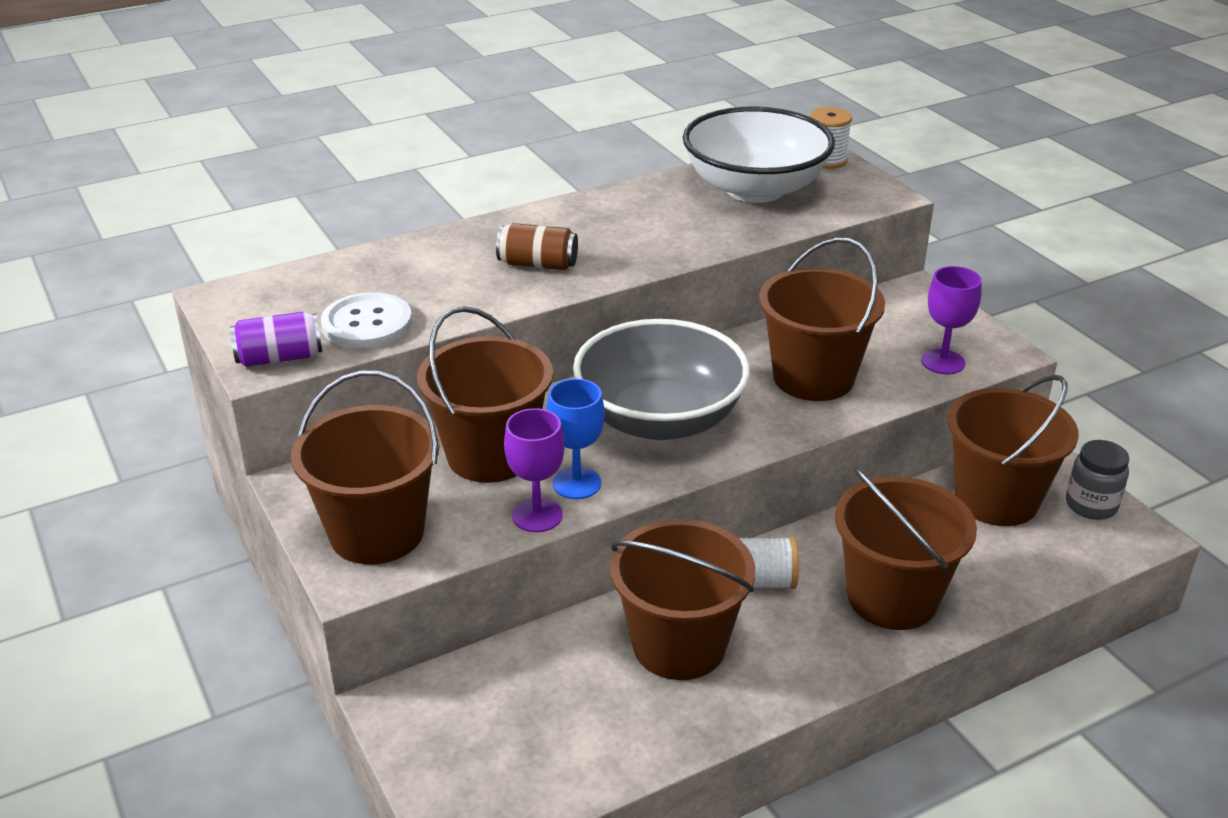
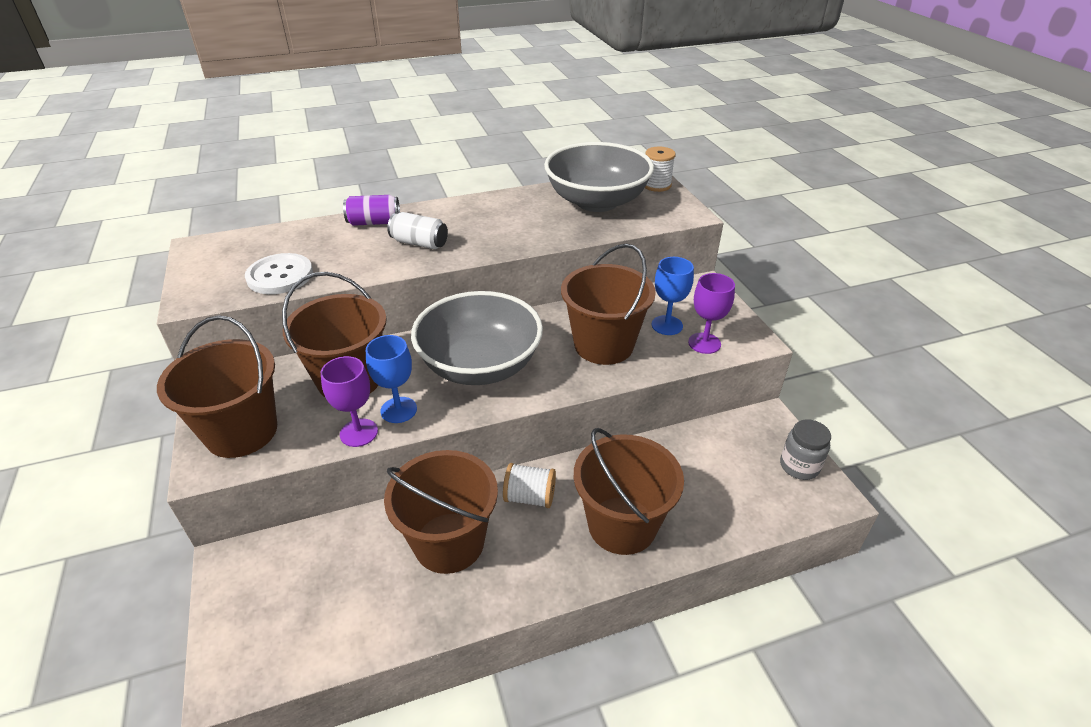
camera: 10 degrees right, 5 degrees up
purple can [230,312,322,367] -> purple can moved to [343,195,400,226]
brown can [496,223,578,270] -> white can [387,212,448,249]
white bowl [683,107,835,203] -> grey bowl [544,142,654,212]
brown bucket [947,375,1079,526] -> none
none -> blue goblet [652,257,694,335]

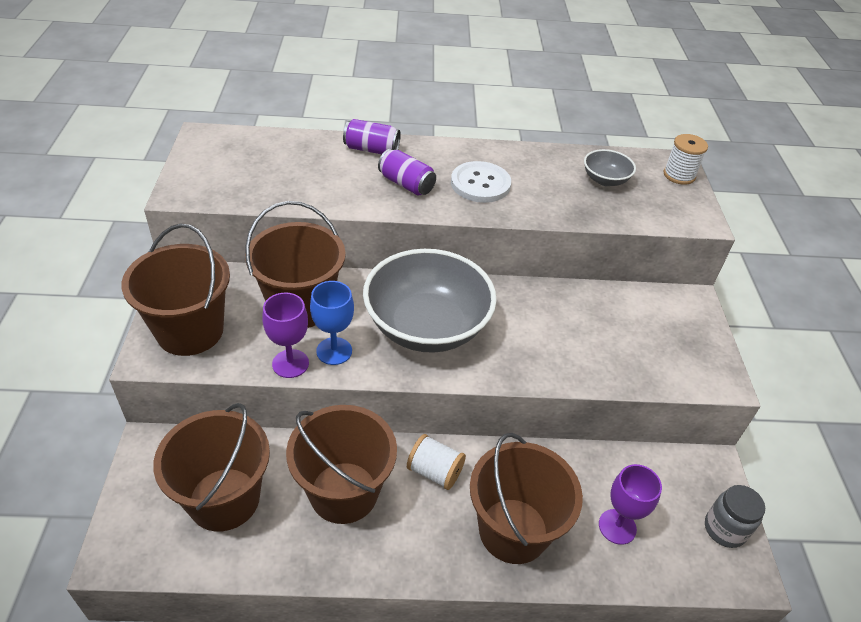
camera: 15 degrees right, 5 degrees up
white button [245,253,313,294] -> white button moved to [451,161,511,203]
white can [387,212,448,249] -> purple can [378,149,436,195]
grey bowl [544,142,654,212] -> grey bowl [584,149,636,186], size x0.45
brown bucket [561,244,656,365] -> brown bucket moved to [153,403,270,532]
blue goblet [652,257,694,335] -> none
purple goblet [688,273,735,354] -> purple goblet moved to [599,464,662,545]

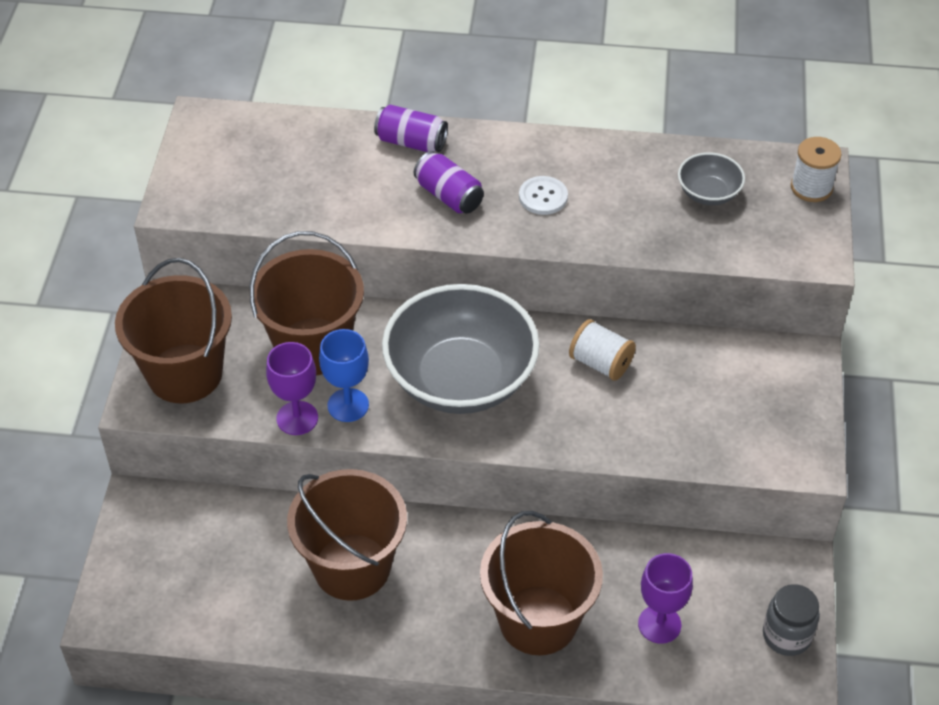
camera: 10 degrees right, 5 degrees up
brown bucket [153,403,270,532] -> none
white spool [407,434,466,490] -> white spool moved to [569,319,636,381]
white button [451,161,511,203] -> white button [519,176,568,215], size x0.64

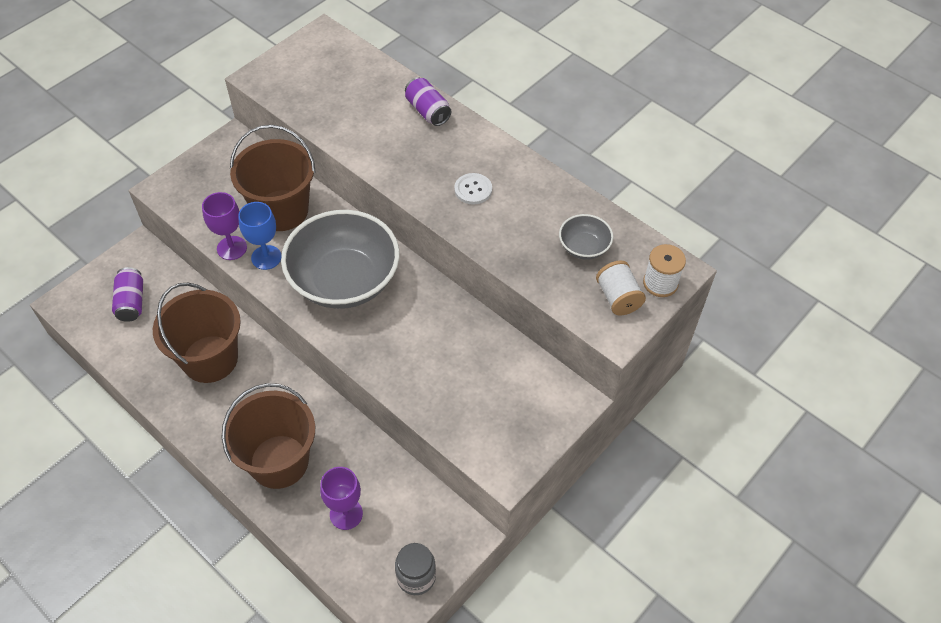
camera: 35 degrees right, 5 degrees up
brown bucket [115,258,232,403] -> none
purple can [414,151,484,214] -> purple can moved to [112,267,143,322]
white spool [569,319,636,381] -> white spool moved to [596,260,646,316]

